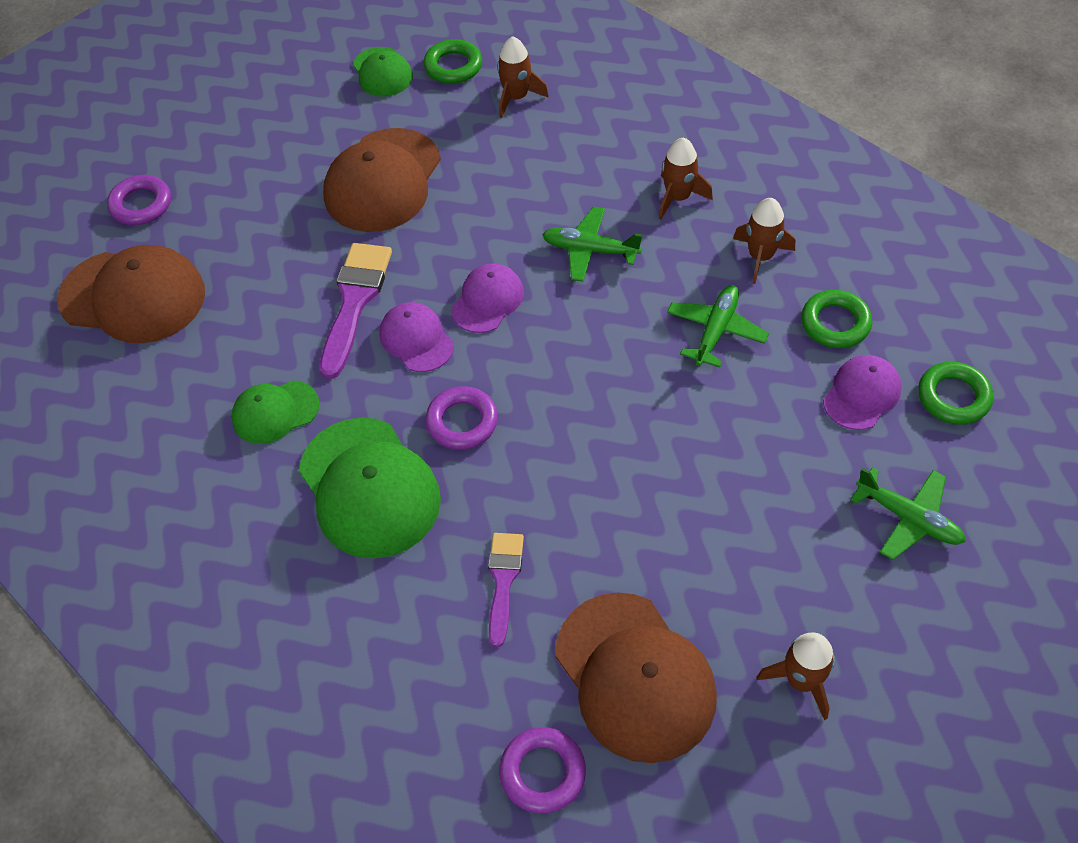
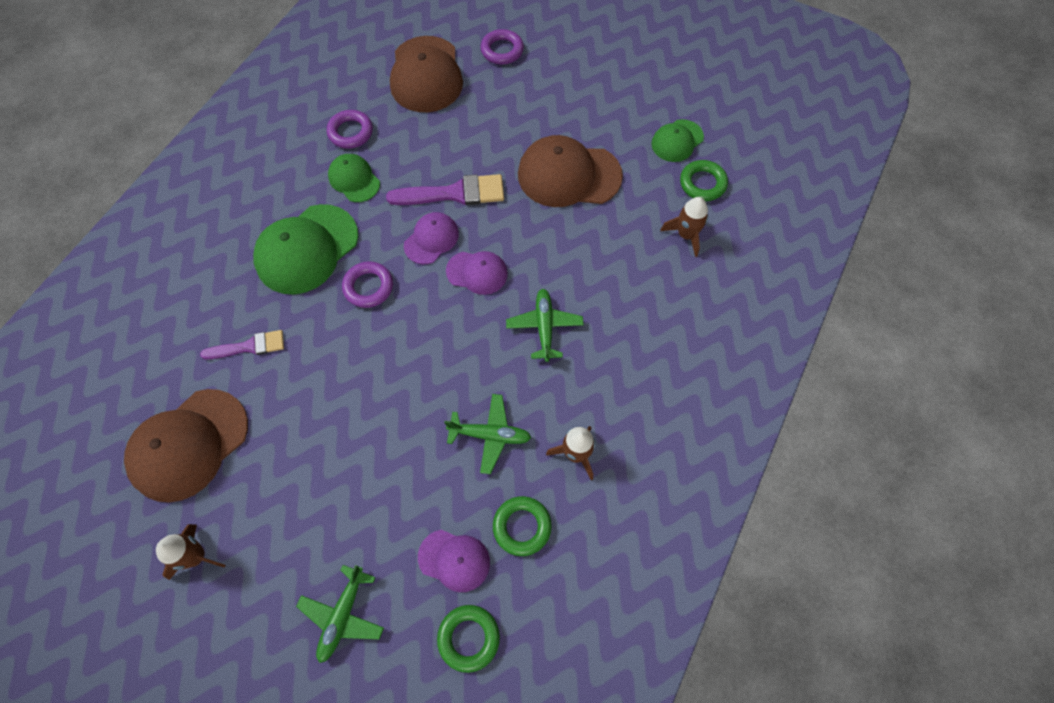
camera: 70 degrees right, 10 degrees up
purple ring [499,727,586,814] -> purple ring moved to [327,110,373,149]
brown rocket [659,138,713,220] -> none

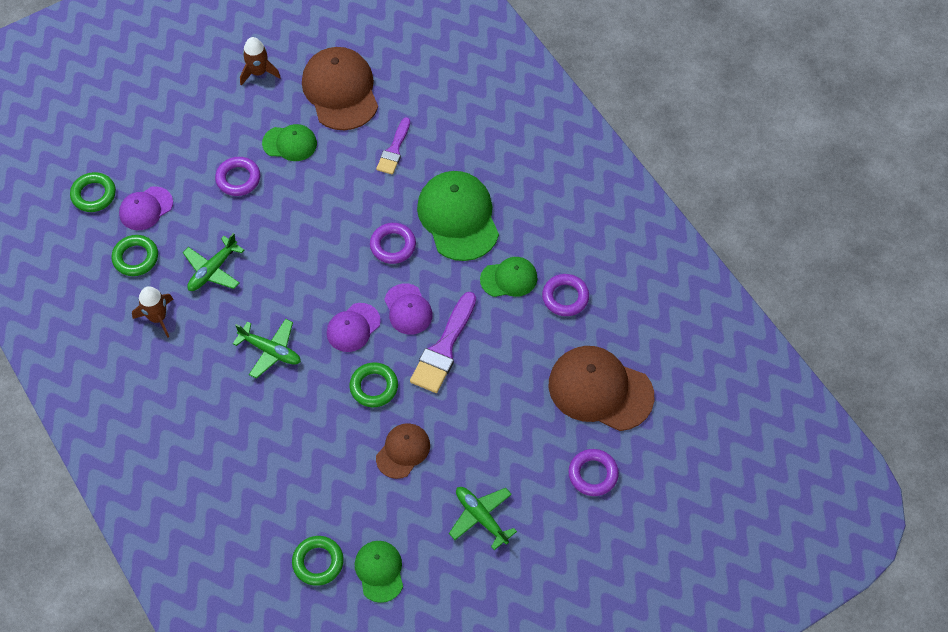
camera: 120 degrees right, 5 degrees down
green plane [296,565,384,663] -> green plane moved to [449,487,517,550]
brown cap [518,135,623,207] -> brown cap [376,423,430,479], size x0.56
brown rocket [660,197,708,257] -> none
none -> purple ring [215,157,260,196]
none -> green cap [262,124,317,161]
none -> green ring [350,362,398,407]

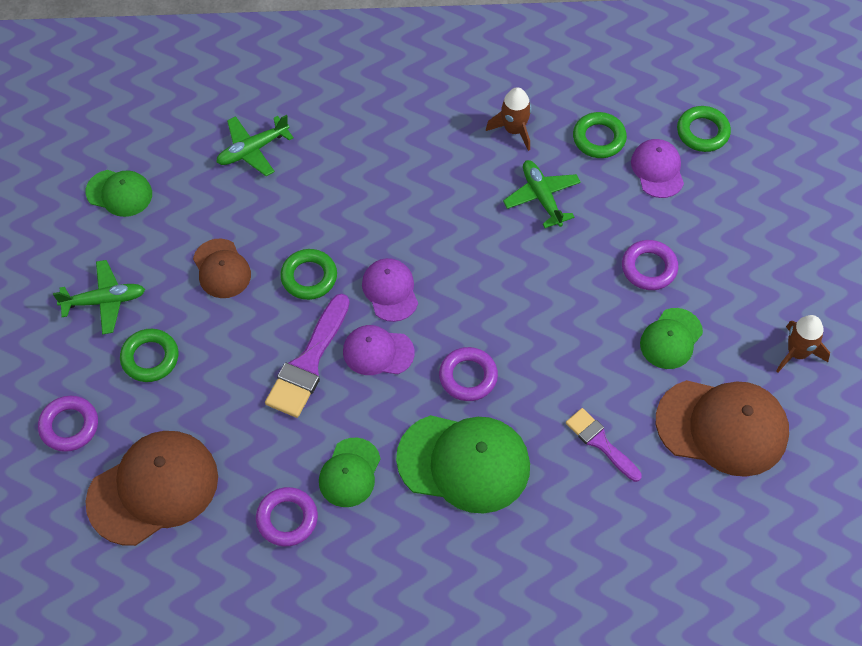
camera: 120 degrees right, 0 degrees up
green plane [233,319,301,379] -> green plane moved to [216,115,294,176]
green ring [292,536,344,586] -> green ring moved to [120,329,178,382]
purple brush [410,292,476,393] -> purple brush turned 120 degrees counterclockwise [265,294,350,418]

